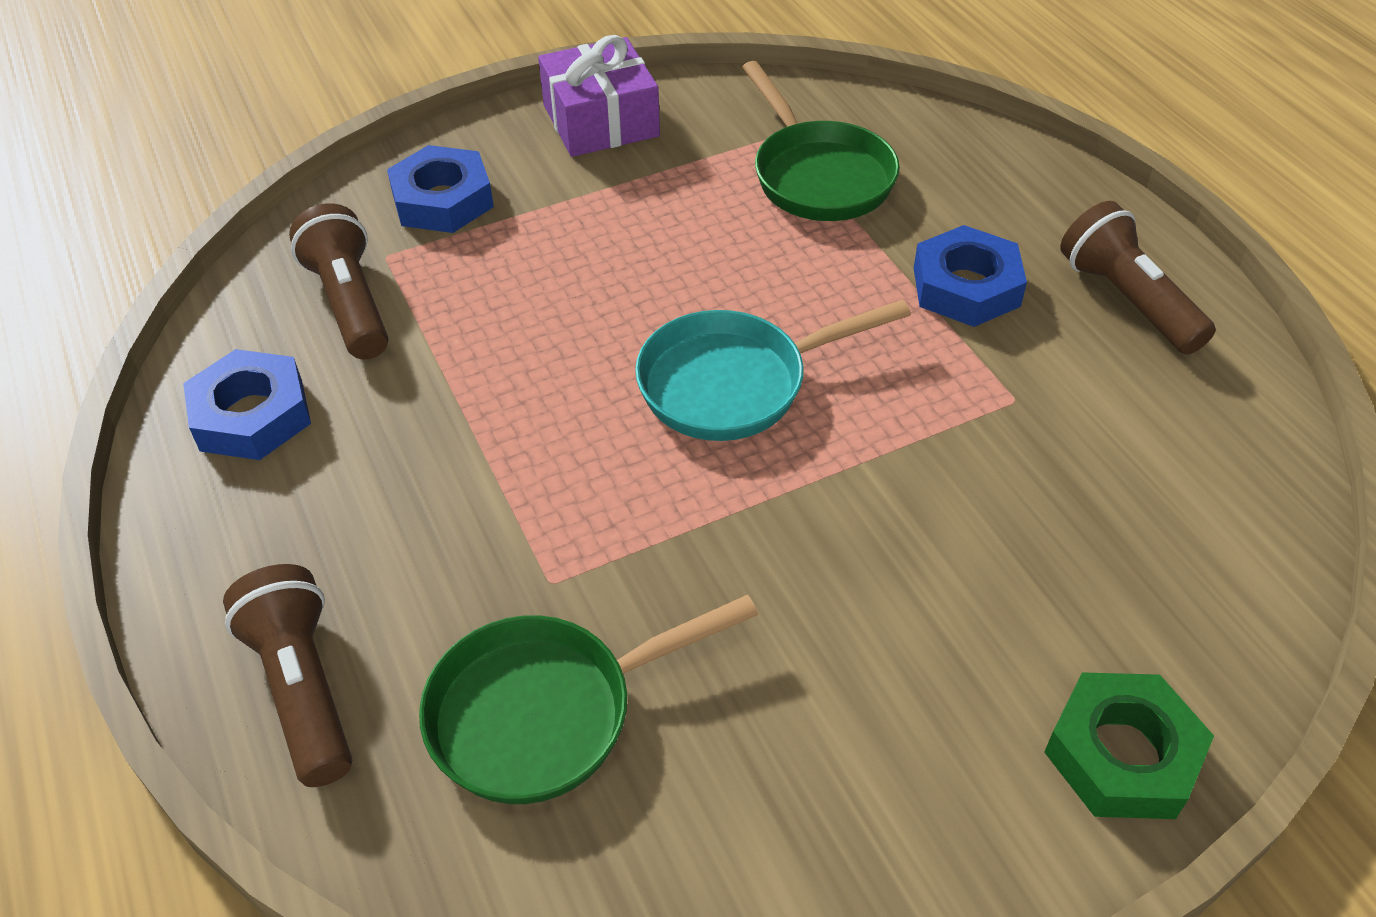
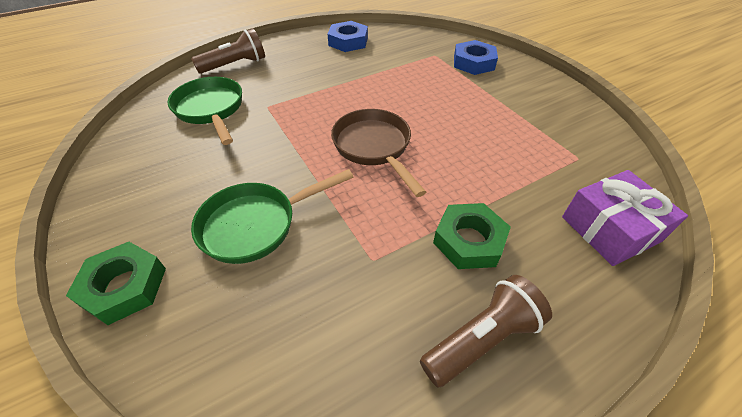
camera: 85 degrees right, 0 degrees up
brown flashlight [289,204,388,360] -> none
purple gift [538,35,660,157] -> purple gift moved to [562,170,688,266]
turquoise pan [635,300,911,441] -> brown pan [331,109,426,197]
green pan [742,61,900,221] -> green pan moved to [191,169,353,264]
blue nut [914,225,1027,327] -> green nut [433,203,511,269]

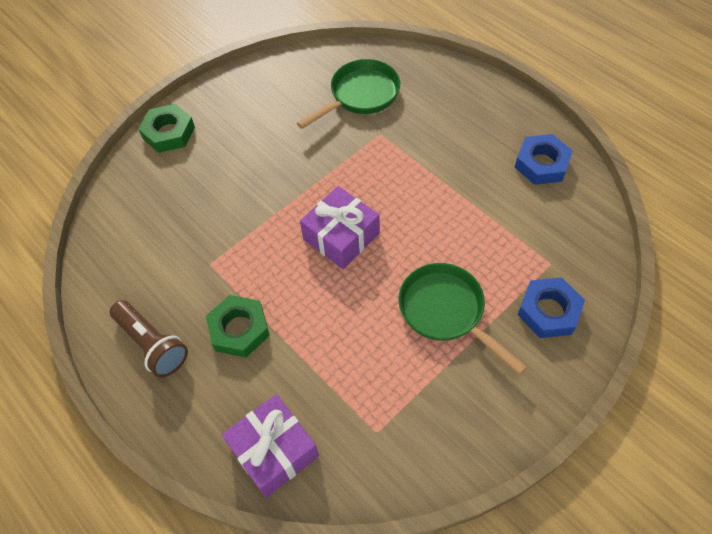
camera: 80 degrees right, 10 degrees up
brown flashlight [191,28,265,74] -> none
green pan [191,169,353,264] -> green pan moved to [398,263,527,375]
brown pan [331,109,426,197] -> purple gift [300,186,380,269]

